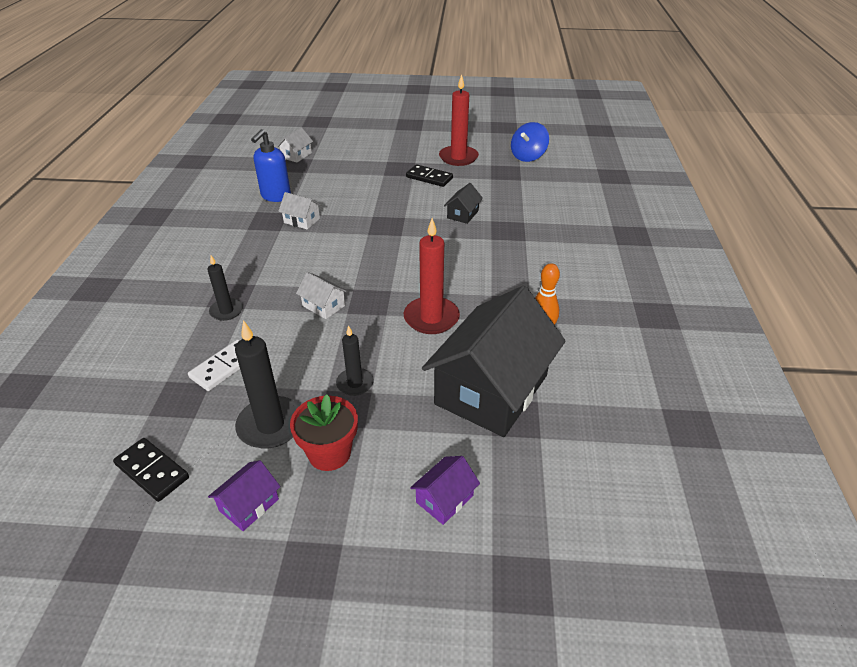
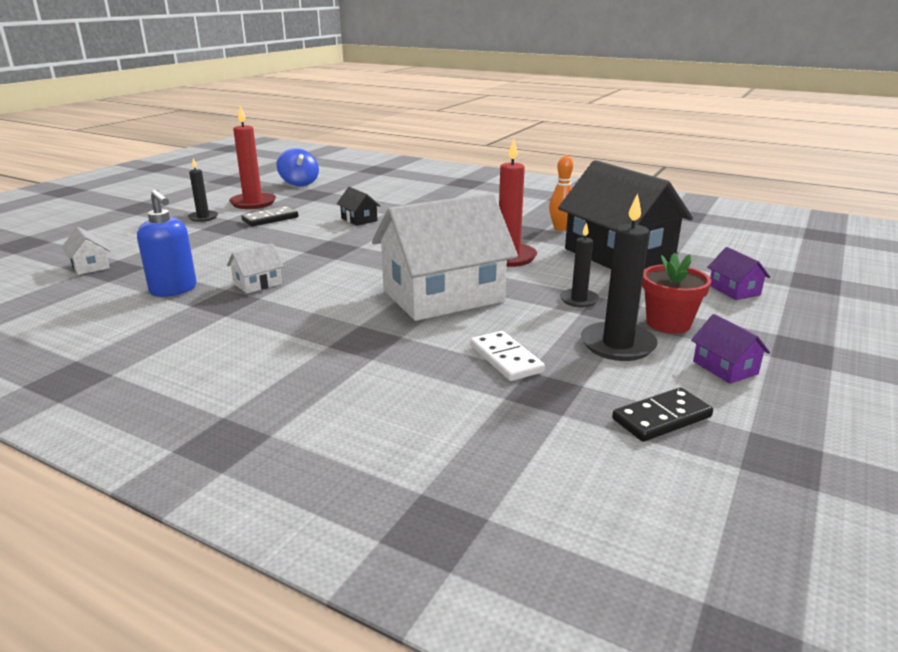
camera: 65 degrees left, 15 degrees down
black candle [207,255,243,321] -> black candle moved to [188,158,218,222]
white house [296,272,348,319] -> white house [372,193,518,321], size x2.47

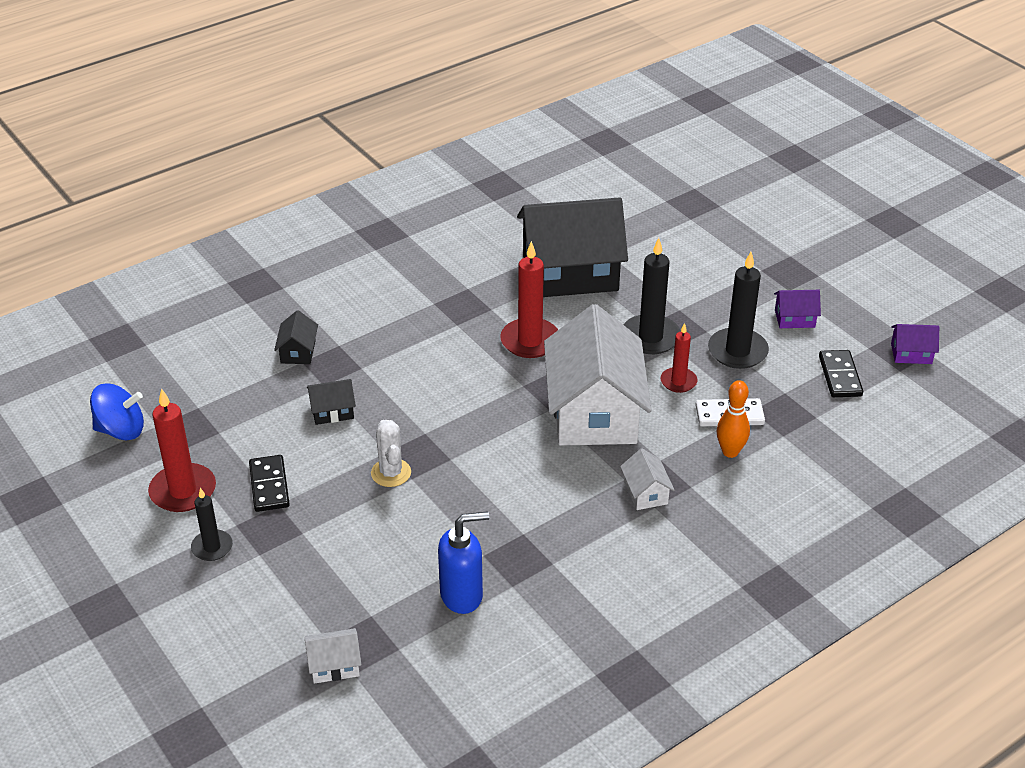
camera: 65 degrees left, 15 degrees up
white house [227,243,284,293] -> white house moved to [620,449,675,510]
orange bowling pin [549,155,573,231] -> orange bowling pin moved to [717,380,750,458]
black candle [560,222,599,307] -> black candle [624,238,681,354], size x1.67
red flower pot [642,253,711,334] -> none
purple house [707,247,770,300] -> purple house moved to [891,324,939,364]
none -> black house [274,310,318,364]
none -> white cactus [371,420,411,487]
none -> red candle [661,323,697,393]

